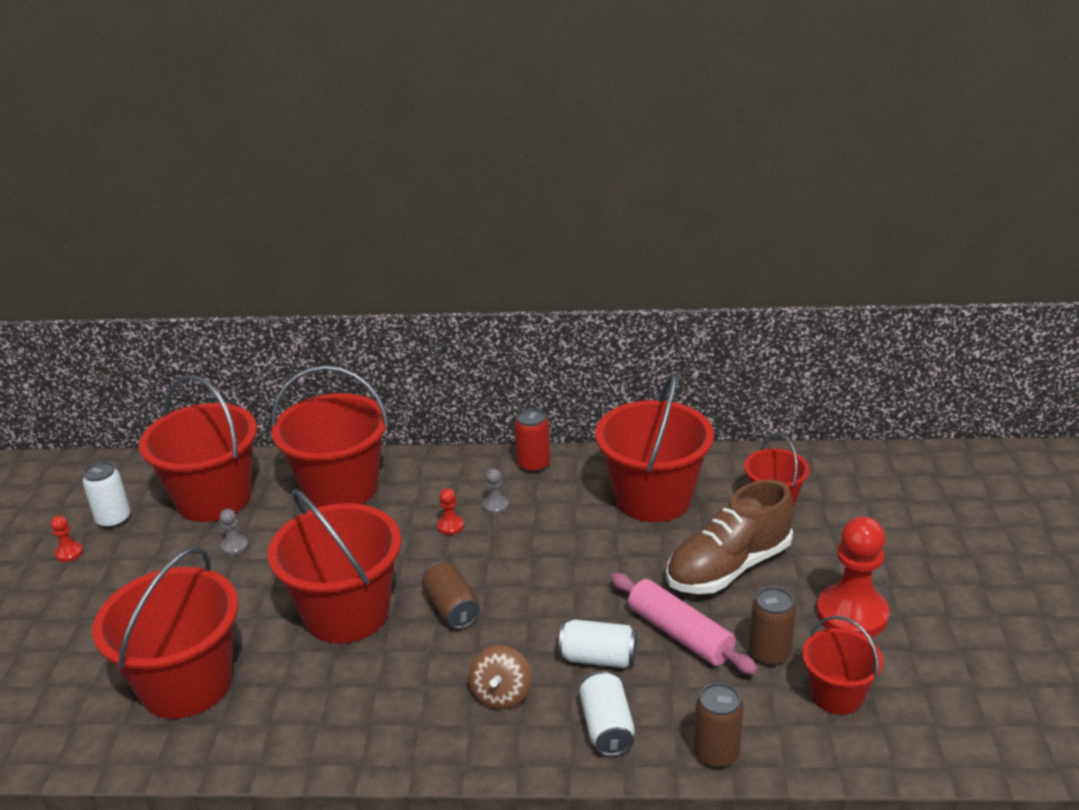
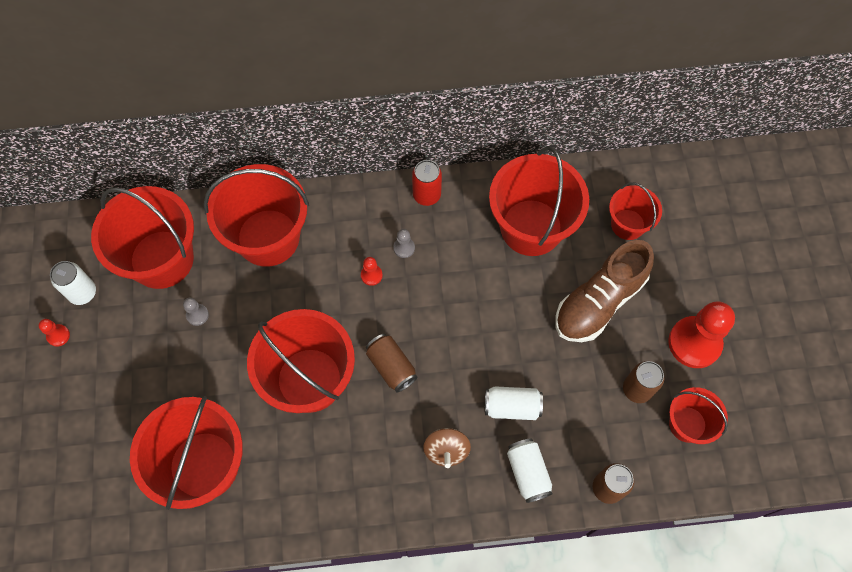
camera: 10 degrees left, 35 degrees up
pink rolling pin [610,573,758,675] -> none

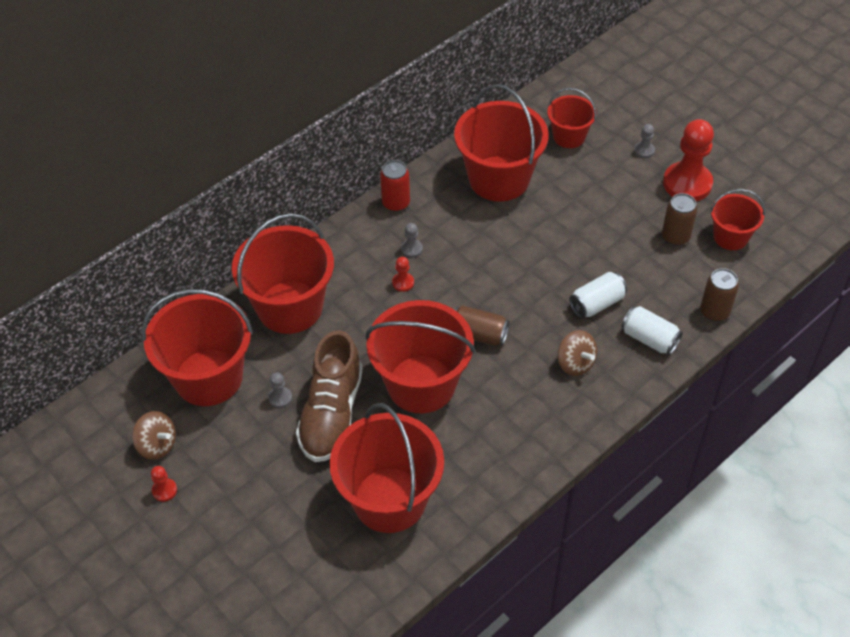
camera: 35 degrees left, 15 degrees down
white can [50,261,96,305] -> brown spinning top [132,411,176,460]
brown shoe [556,240,654,342] -> brown shoe moved to [296,330,363,462]
none -> grey pawn [634,124,655,158]

